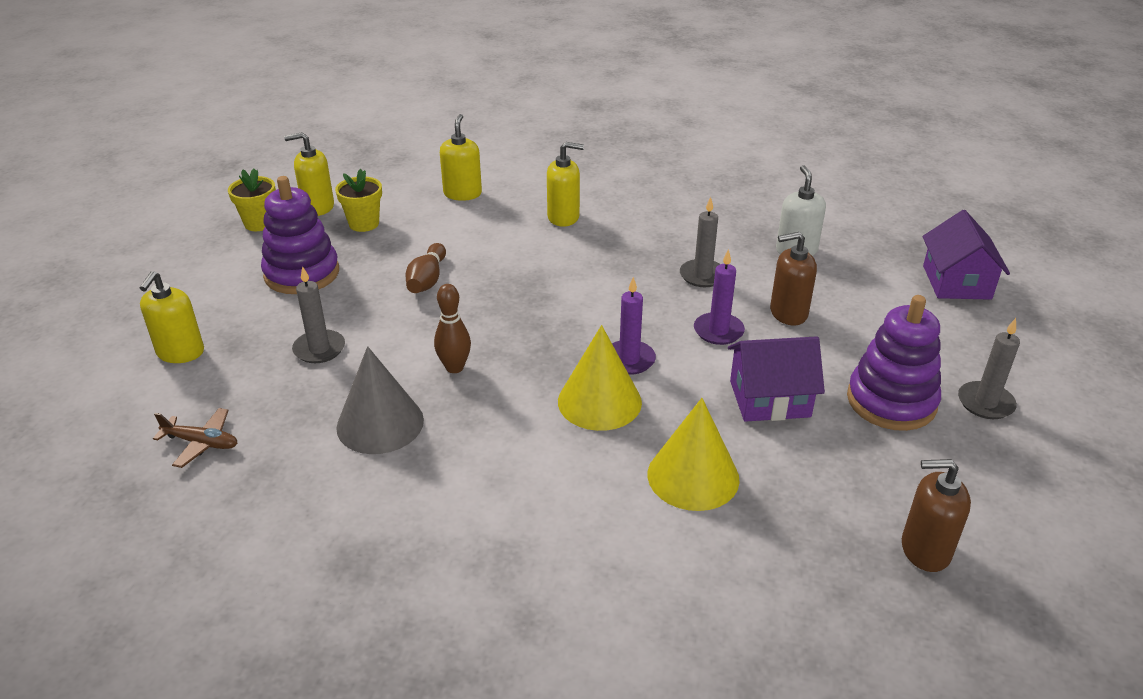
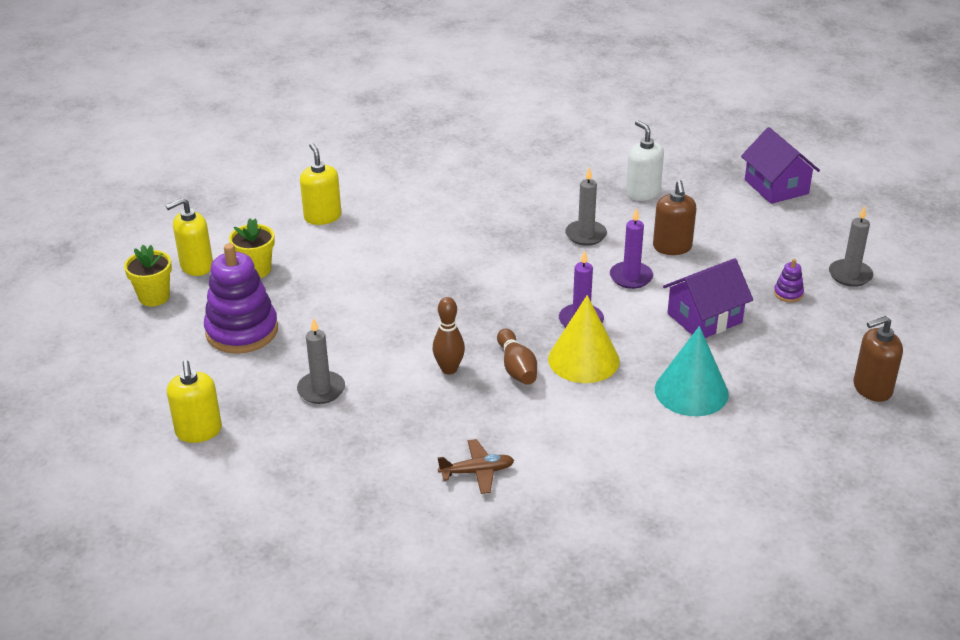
camera: 25 degrees left, 0 degrees up
brown plane [153,408,237,468] -> brown plane moved to [438,439,514,494]
grey cone [336,346,424,454] -> none
brown bowling pin [406,243,446,293] -> brown bowling pin moved to [497,329,537,385]
yellow soap dispenser [547,142,584,227] -> none
yellow cone [648,398,740,511] -> turquoise cone [655,326,729,416]
brown soap dispenser [770,232,817,325] -> brown soap dispenser turned 60 degrees counterclockwise [653,180,696,255]
purple stacking toy [847,295,941,431] -> purple stacking toy [774,259,804,302], size x0.41

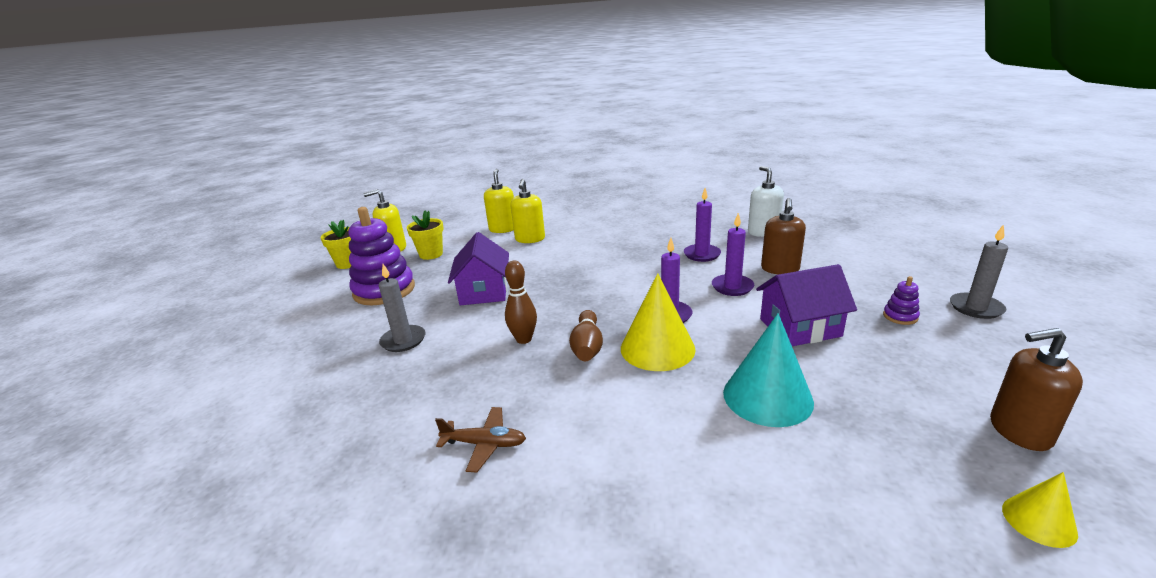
camera: 20 degrees right, 10 degrees down
yellow soap dispenser [167,360,222,443] -> yellow soap dispenser moved to [510,179,545,243]
grey candle [565,167,607,246] -> purple candle [684,188,721,262]
purple house [741,127,820,204] -> purple house moved to [448,232,509,305]
none -> yellow cone [1002,472,1078,548]

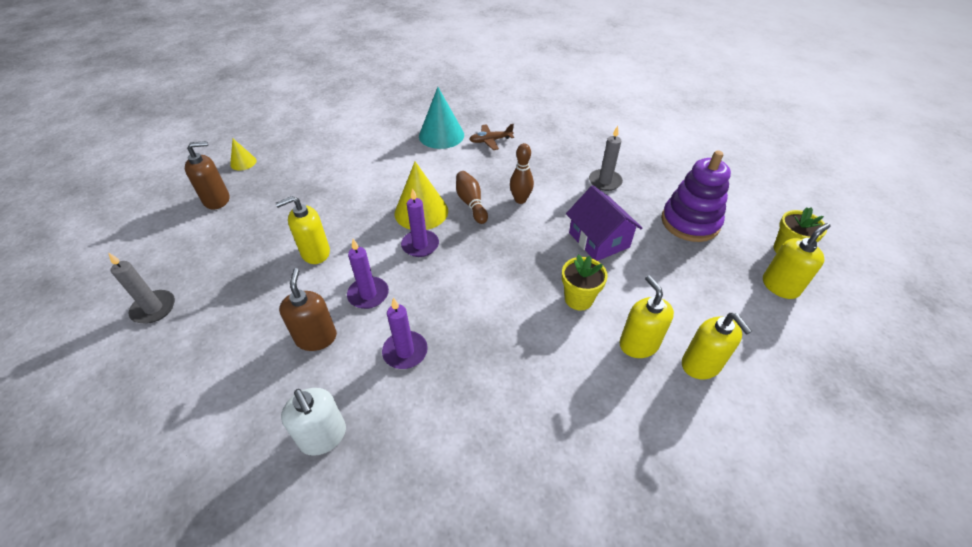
camera: 155 degrees right, 20 degrees up
yellow flower pot [407,210,444,260] -> yellow flower pot moved to [562,254,608,311]
turquoise cone [723,313,814,427] -> turquoise cone moved to [419,87,464,149]
purple house [756,264,857,346] -> yellow soap dispenser [275,196,330,264]
purple stacking toy [883,276,920,325] -> none

